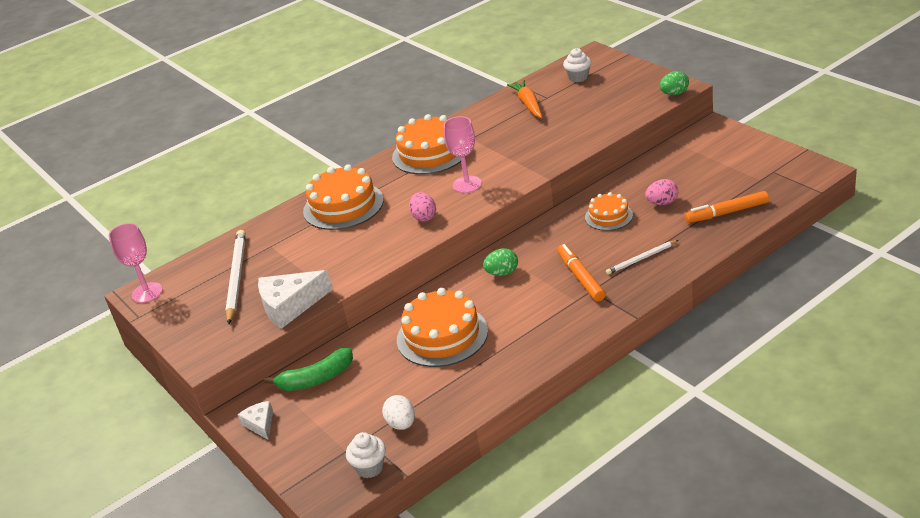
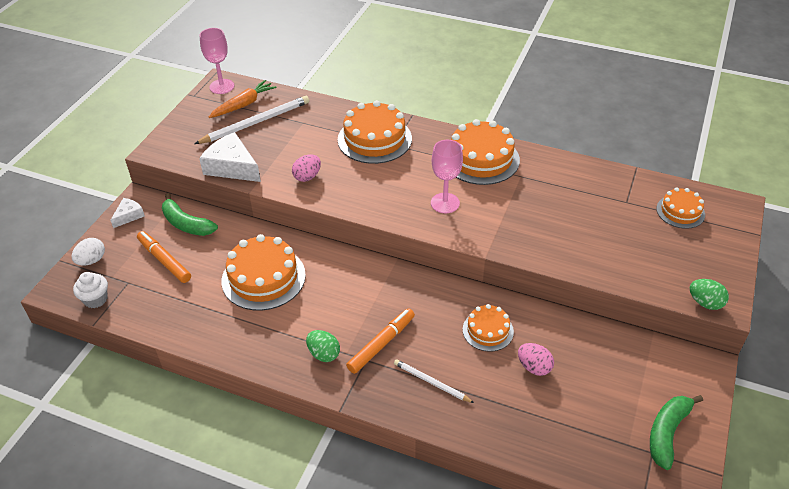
camera: 55 degrees right, 10 degrees up
white egg [382,395,415,430] -> white egg moved to [72,238,105,266]
pink egg [409,192,436,222] -> pink egg moved to [292,154,321,182]
green egg [483,248,518,276] -> green egg moved to [306,330,340,362]
orange carrot [507,80,542,118] -> orange carrot moved to [209,80,277,118]
white cupcake [563,48,591,82] -> orange cake [656,187,705,229]
orange marker [685,191,769,223] -> orange marker moved to [137,231,191,283]
none -> green banana [650,395,703,470]

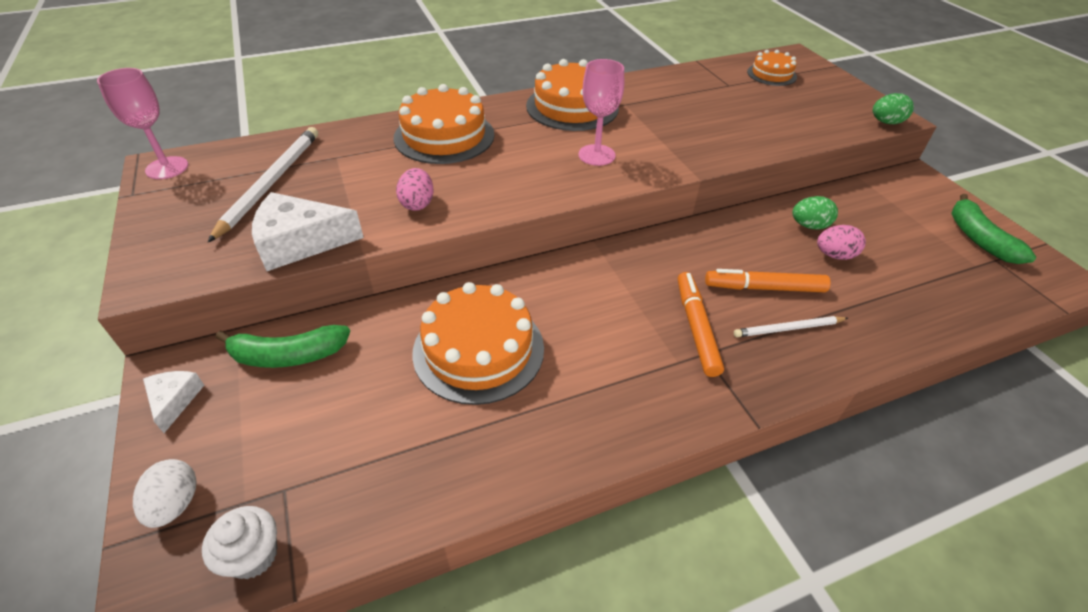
camera: 45 degrees left, 0 degrees up
orange marker [137,231,191,283] -> orange marker moved to [705,269,831,292]
orange carrot [209,80,277,118] -> none
green egg [306,330,340,362] -> green egg moved to [792,196,838,229]
orange cake [463,304,514,352] -> none

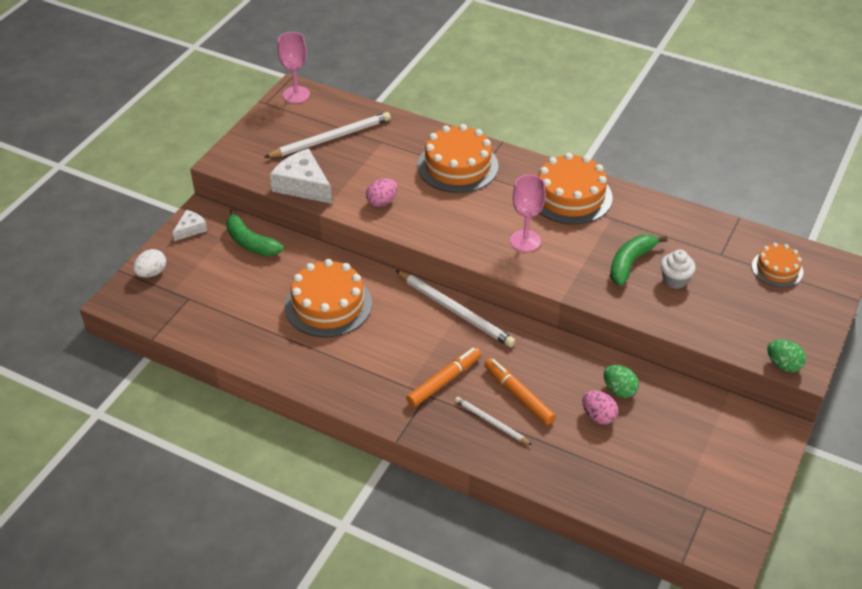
camera: 50 degrees right, 0 degrees up
white cupcake [202,506,278,579] -> white cupcake moved to [660,250,696,289]
green banana [951,194,1036,264] -> green banana moved to [610,235,668,286]
none -> white pencil [396,270,515,347]

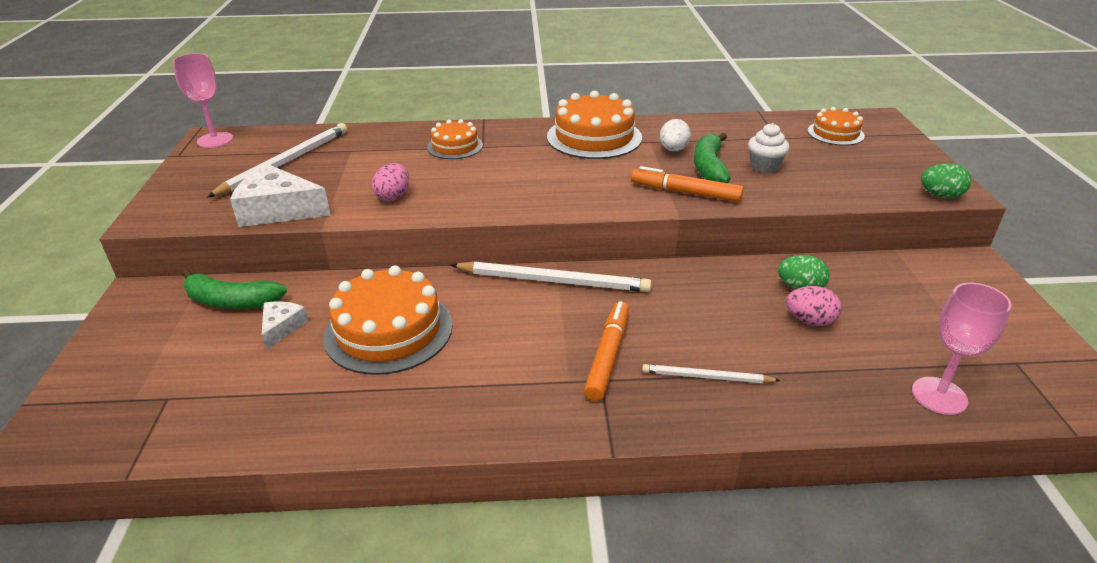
camera: 30 degrees left, 10 degrees down
white egg [133,249,166,278] -> white egg moved to [660,119,691,151]
white cheese [173,210,207,241] -> white cheese moved to [261,301,309,350]
orange cake [418,124,499,193] -> orange cake [427,119,483,159], size x0.57
orange marker [484,358,556,425] -> orange marker moved to [631,166,744,202]
pink goblet [510,174,546,252] -> pink goblet moved to [912,283,1012,415]

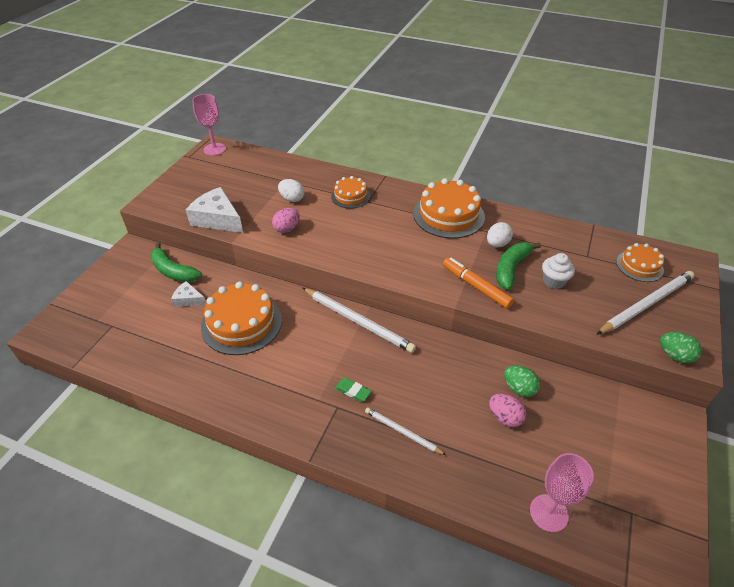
camera: 25 degrees right, 10 degrees up
white pencil [207,123,347,198] -> white pencil moved to [596,271,694,335]
white cheese [261,301,309,350] -> white cheese turned 105 degrees counterclockwise [171,281,206,307]
orange marker [584,301,629,401] -> green eraser [335,378,372,402]
none -> white egg [278,179,305,202]

